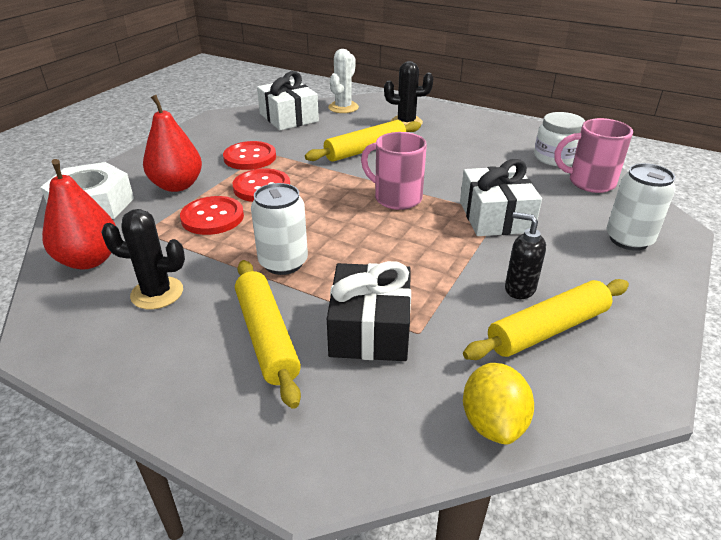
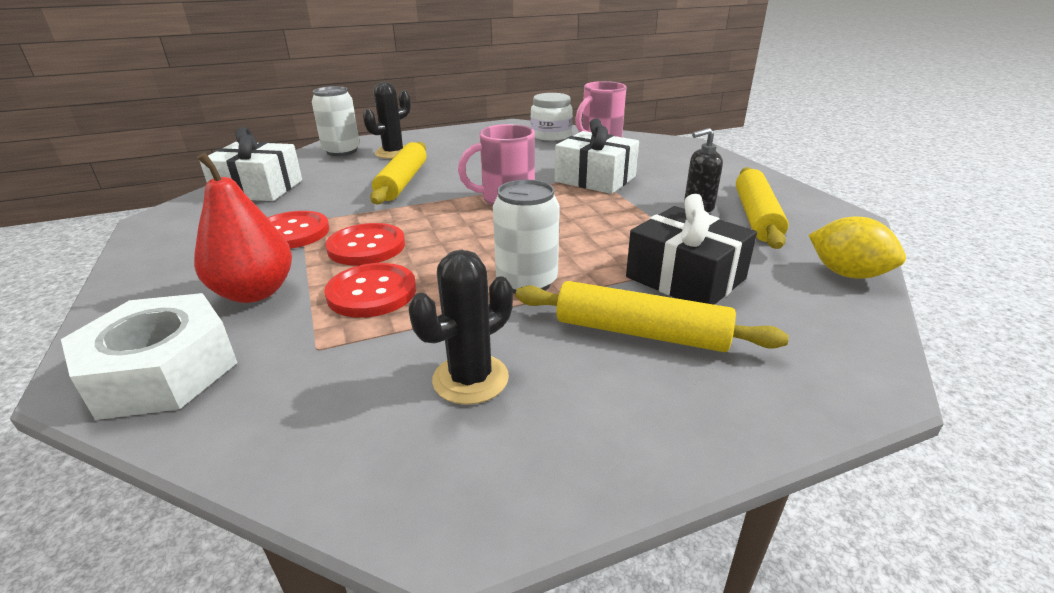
camera: 50 degrees left, 5 degrees down
red pear [42,159,116,269] -> none
white cactus [328,49,359,113] -> none
white can [607,163,675,251] -> white can moved to [312,86,360,156]

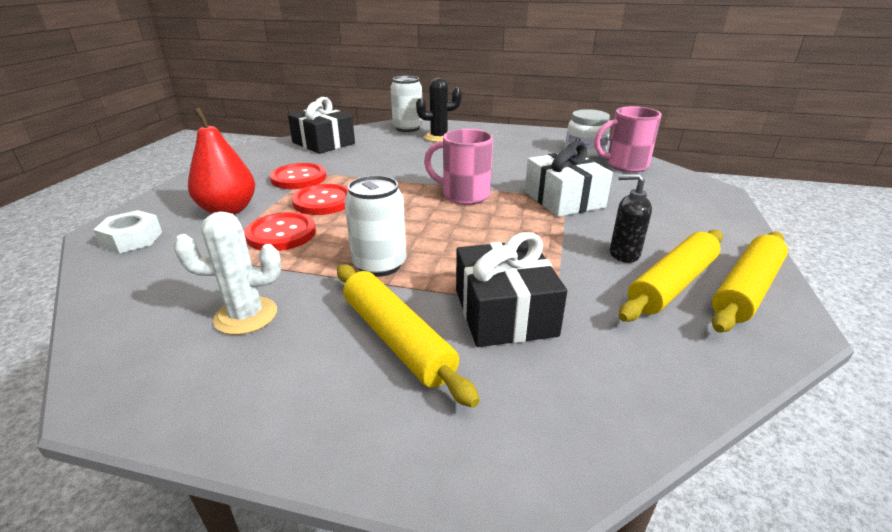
camera: 35 degrees right, 0 degrees up
white nut [61,293,238,420] -> white nut [93,210,162,253], size x0.60
white gift [200,127,302,201] -> black gift [288,97,355,154]
yellow rolling pin [370,142,426,204] -> yellow rolling pin moved to [712,231,788,333]
black cactus [409,249,513,405] -> white cactus [173,211,281,335]
yellow lemon [809,216,906,279] -> none

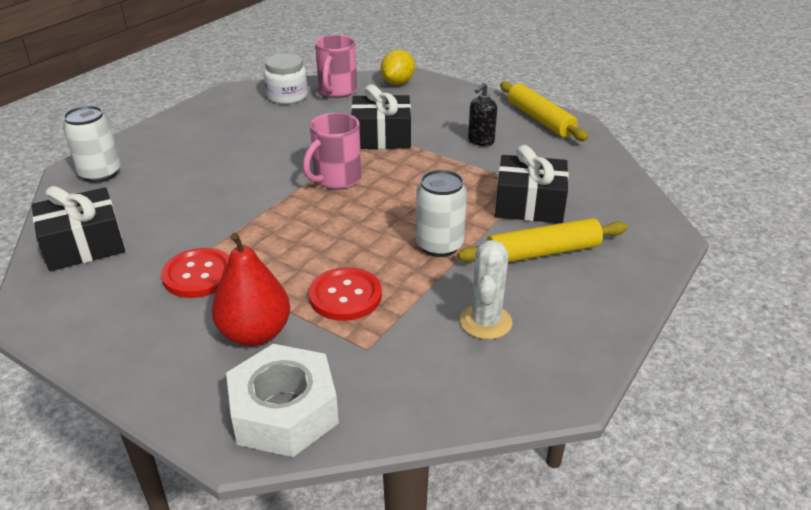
camera: 70 degrees left, 5 degrees up
white nut [93,210,162,253] -> white nut [226,344,339,457], size x1.68
red button [292,184,348,215] -> none
black cactus [416,78,462,142] -> none
white gift [525,141,613,217] -> black gift [351,84,411,149]
yellow rolling pin [619,230,723,322] -> none
none -> yellow lemon [381,50,415,85]

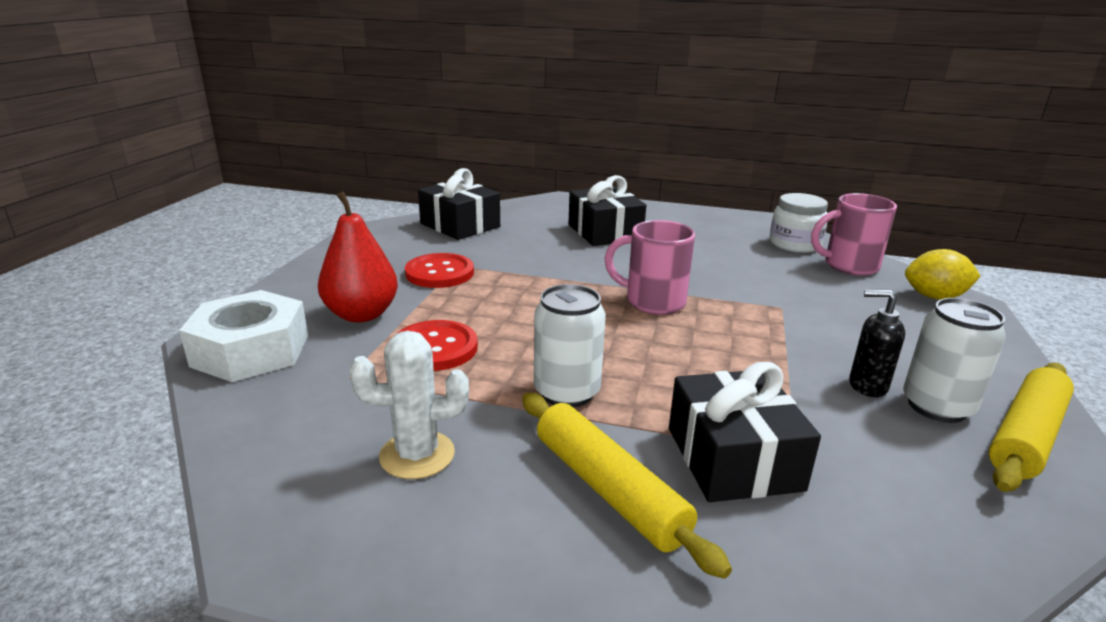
camera: 70 degrees right, 10 degrees down
white can [63,106,121,183] -> white can moved to [903,298,1006,423]
black gift [351,84,411,149] -> black gift moved to [568,175,646,246]

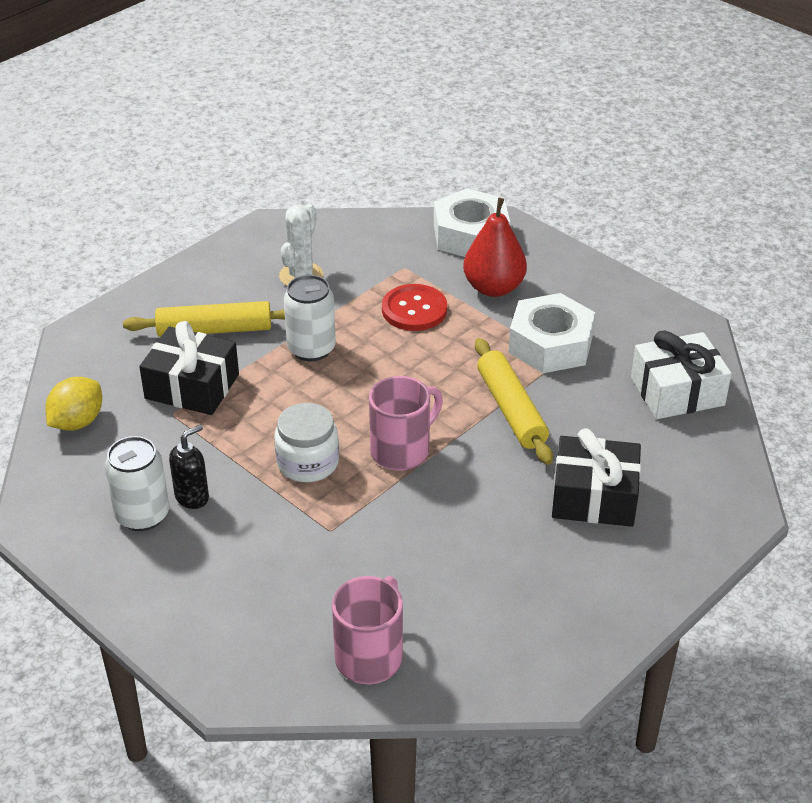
camera: 120 degrees right, 15 degrees up
red button [405,253,474,288] -> white nut [508,293,595,373]
black gift [418,168,500,240] -> white gift [631,331,732,419]
white jar [770,193,828,253] -> white jar moved to [274,403,339,482]
yellow lemon [905,249,980,299] -> yellow lemon moved to [45,377,102,431]
yellow rolling pin [989,362,1074,492] -> yellow rolling pin moved to [475,338,553,465]

